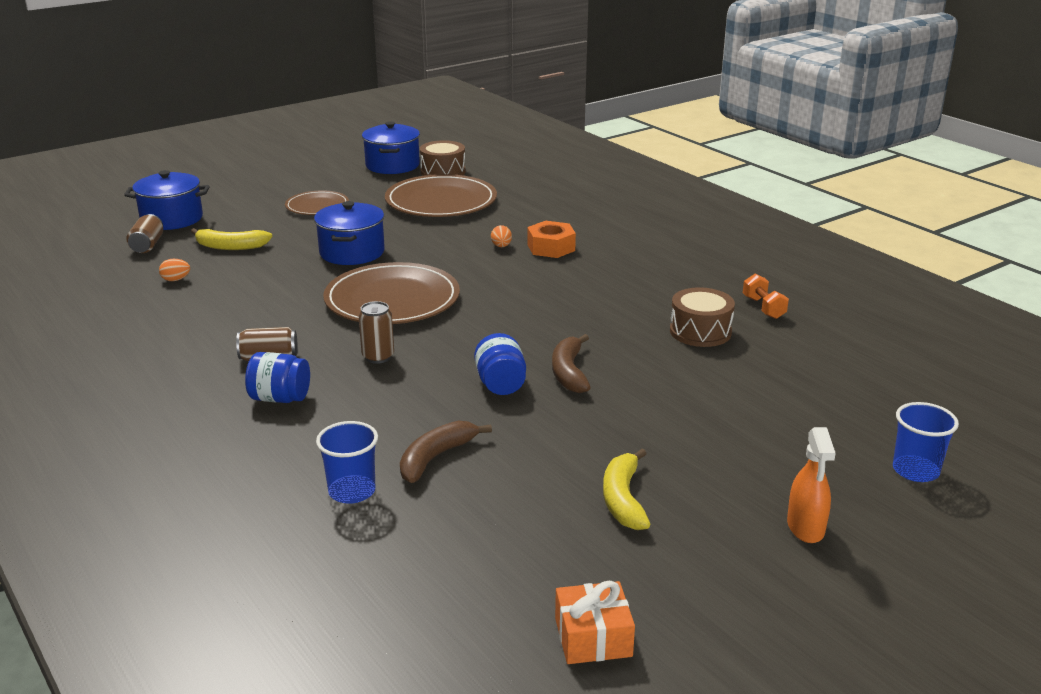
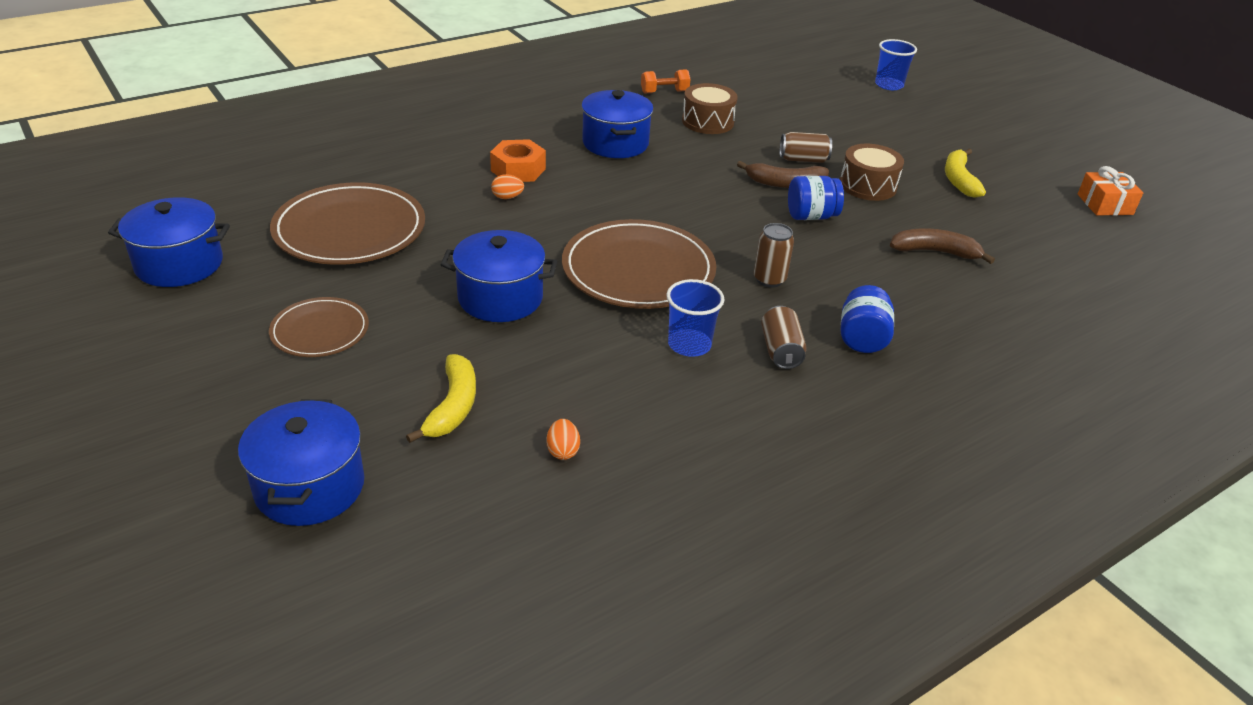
camera: 90 degrees left, 10 degrees up
brown can [126,214,163,253] -> brown can moved to [780,132,832,163]
blue cup [316,421,378,504] -> blue cup moved to [666,279,724,357]
brown banana [400,420,492,483] -> brown banana turned 150 degrees clockwise [890,228,995,264]
brown drum [420,140,466,176] -> brown drum moved to [840,144,904,201]
yellow banana [603,449,650,530] -> yellow banana turned 90 degrees clockwise [945,149,986,198]
orange spray bottle [787,427,836,543] -> none
none -> blue pot [581,90,654,158]

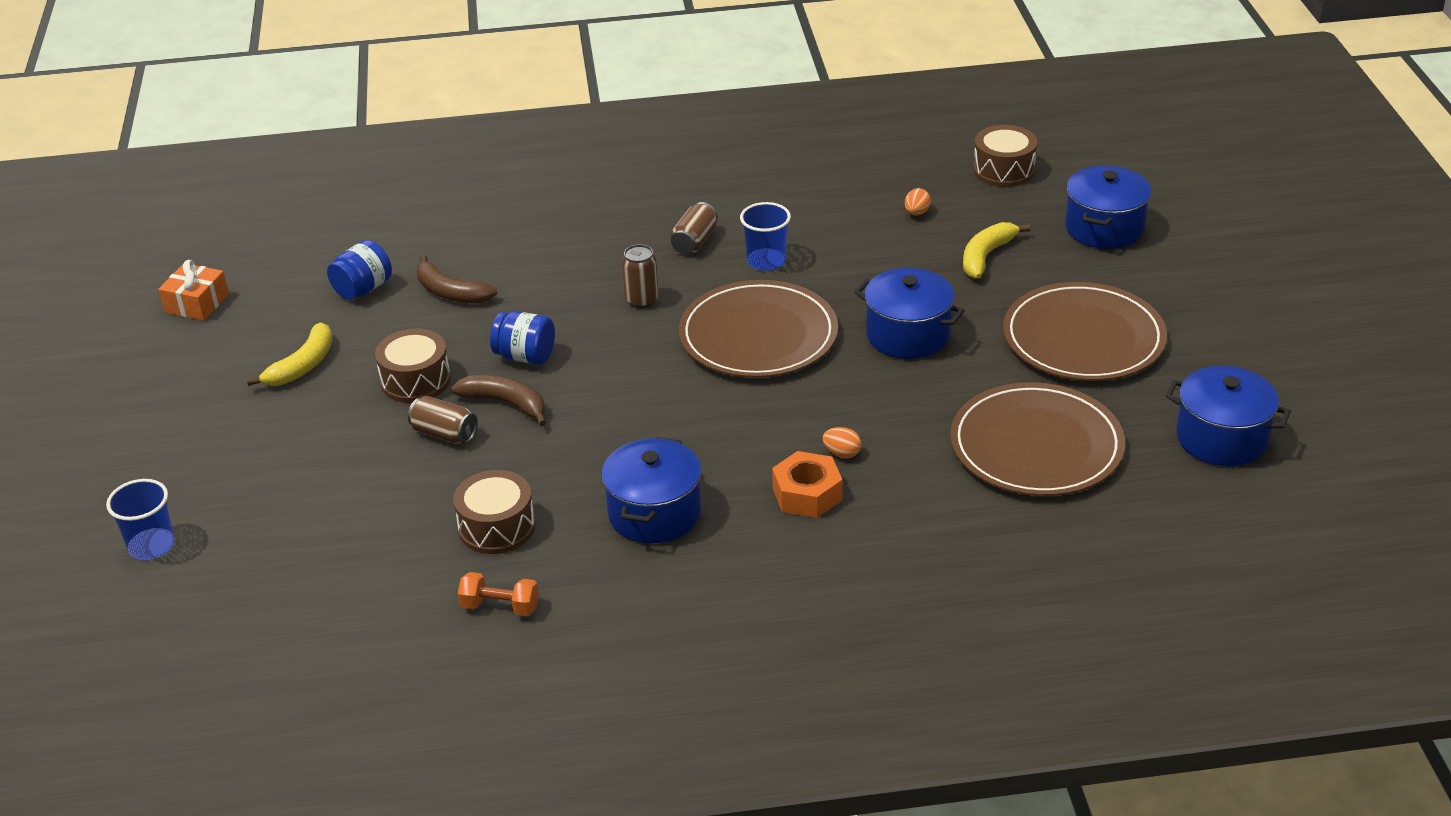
camera: 150 degrees left, 0 degrees up
brown plate [269,297,369,357] -> brown plate [1003,282,1167,381], size x1.79
blue jar [841,285,894,353] -> blue jar moved to [327,240,392,300]
none -> brown drum [973,125,1037,187]

